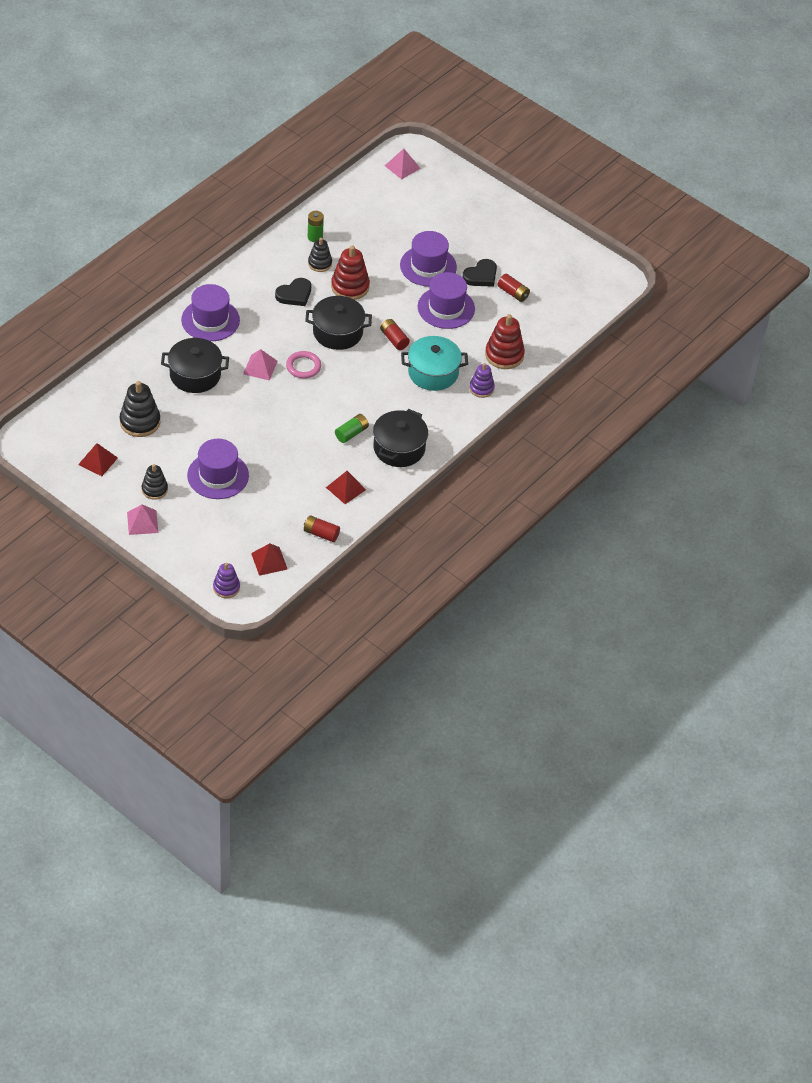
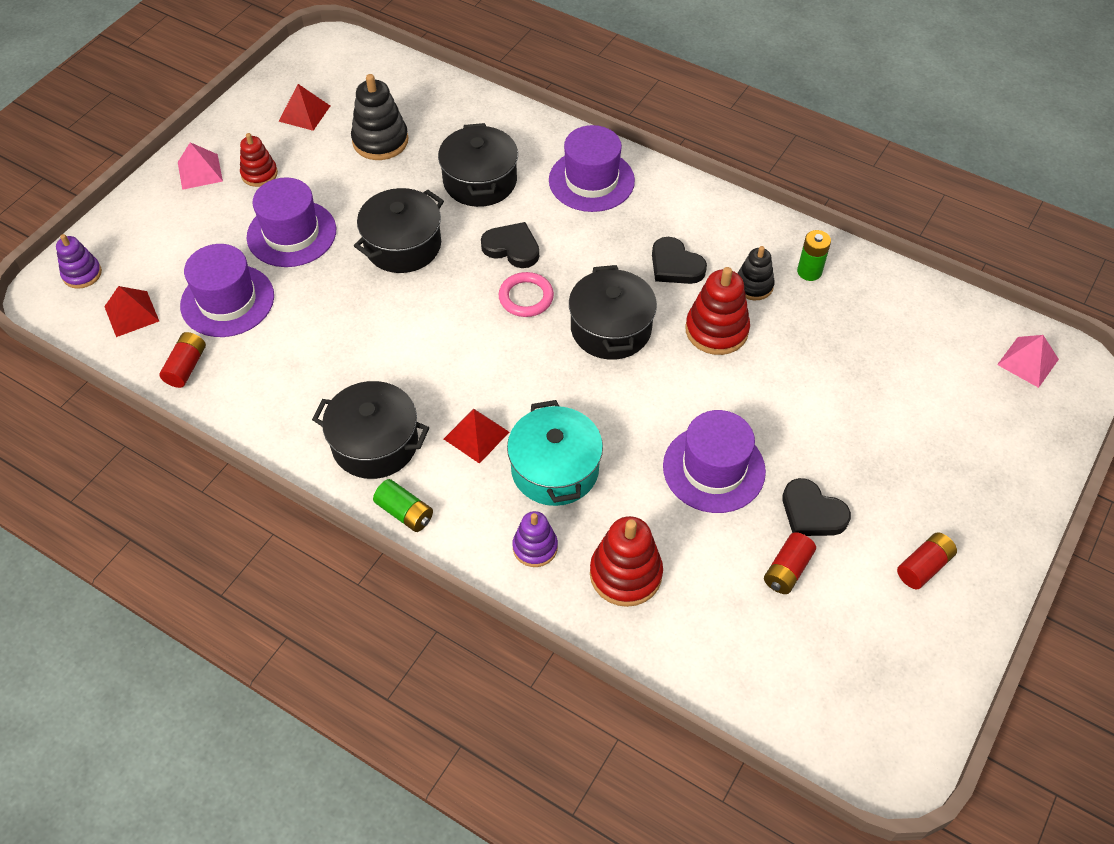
camera: 85 degrees right, 5 degrees up
black stacking toy [142,464,168,500] -> red stacking toy [240,133,278,187]
pink pyramid [243,349,278,381] -> black heart [481,222,539,268]
red pyramid [326,471,366,504] -> red pyramid moved to [444,409,509,464]
green battery [335,414,369,443] -> green battery moved to [373,479,433,532]
red battery [380,319,410,350] -> red battery moved to [897,532,957,589]
purple hat [400,231,457,287] -> purple hat moved to [180,244,274,337]
none -> black pot [354,188,444,273]

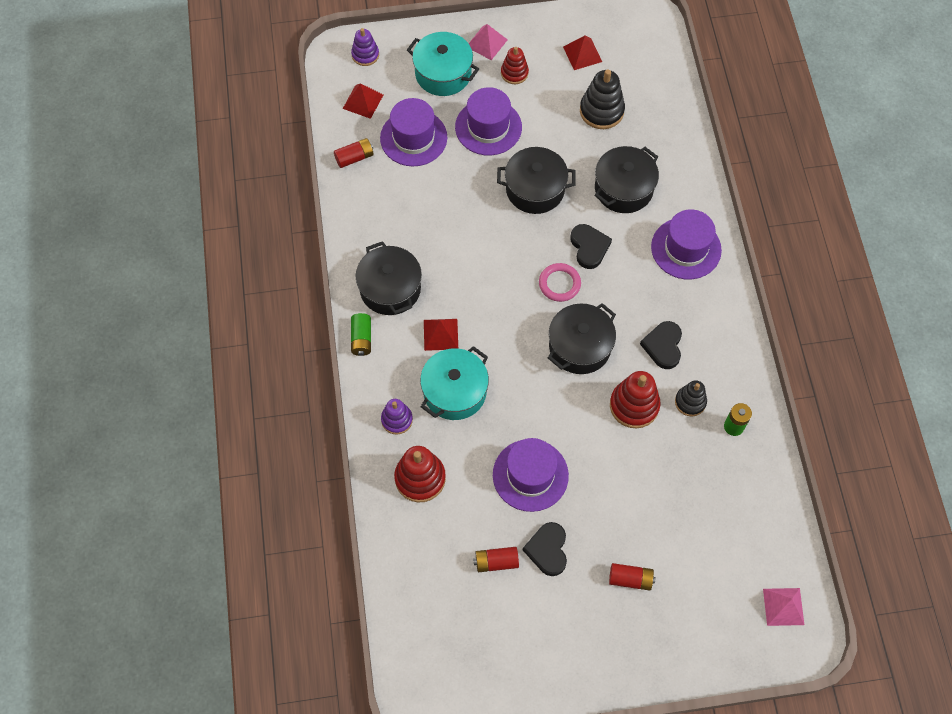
camera: 50 degrees right, 10 degrees up
red battery [897,532,957,589] -> red battery moved to [609,563,655,591]
none -> turquoise pot [407,32,479,96]

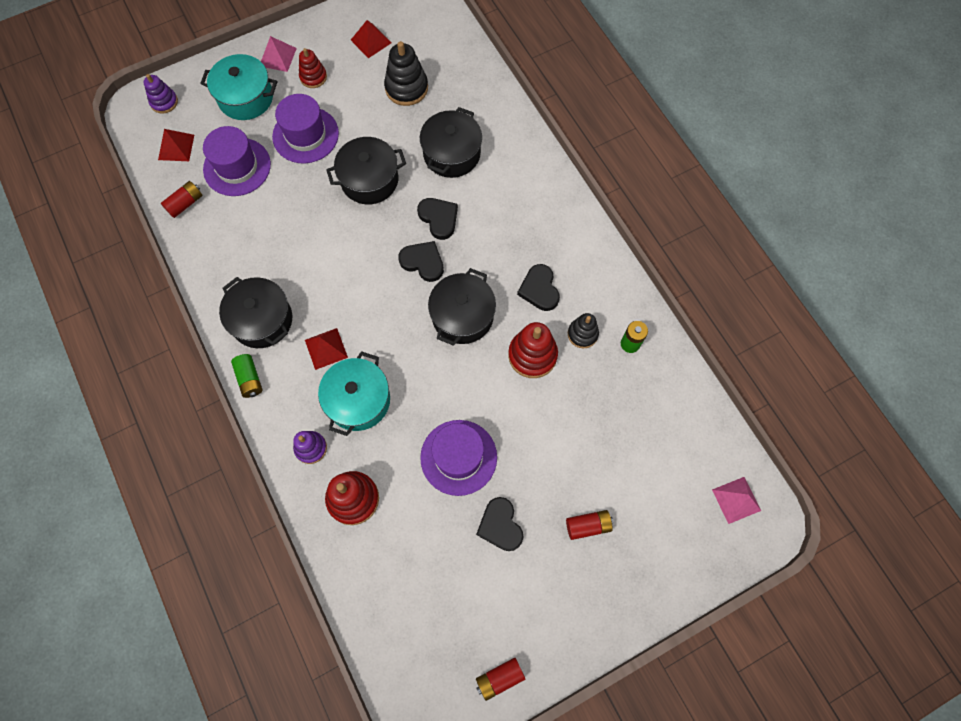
camera: 20 degrees left, 5 degrees up
red battery [473,547,519,572] -> red battery moved to [476,658,525,701]
pink ring [539,263,581,302] -> black heart [398,241,444,282]
purple hat [651,209,722,279] -> none

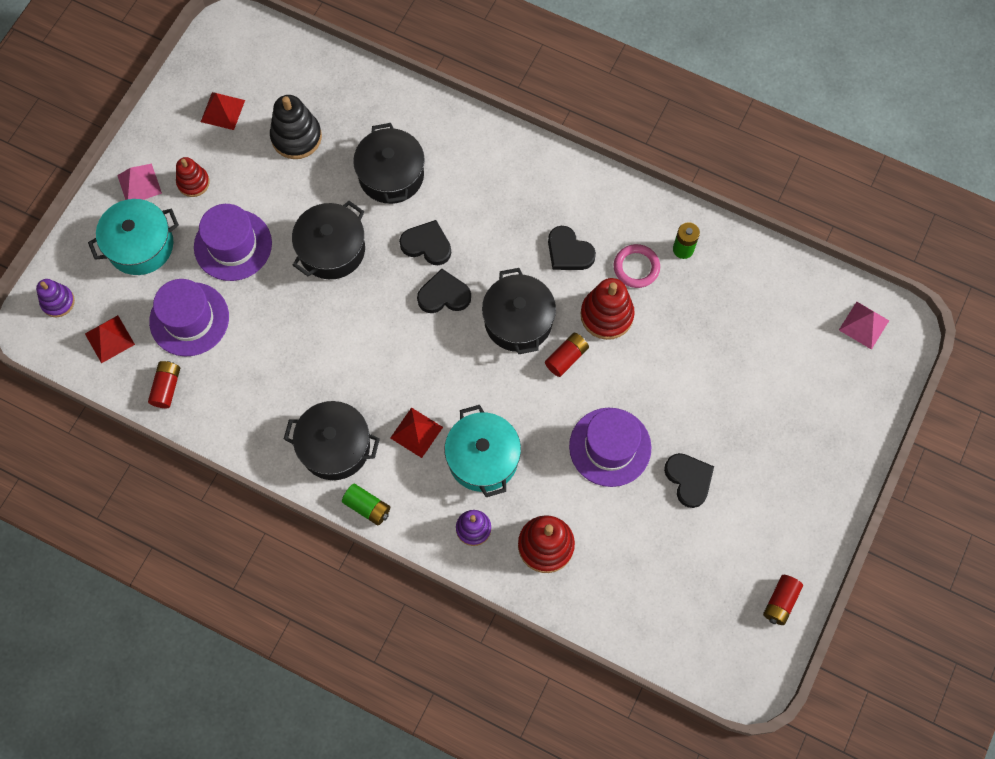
camera: 35 degrees left, 0 degrees up
black heart [476,497,524,551] -> black heart turned 150 degrees counterclockwise [664,453,714,508]
red battery [566,510,613,540] -> red battery moved to [545,333,589,377]
black stacking toy [568,313,599,348] -> pink ring [614,244,660,288]

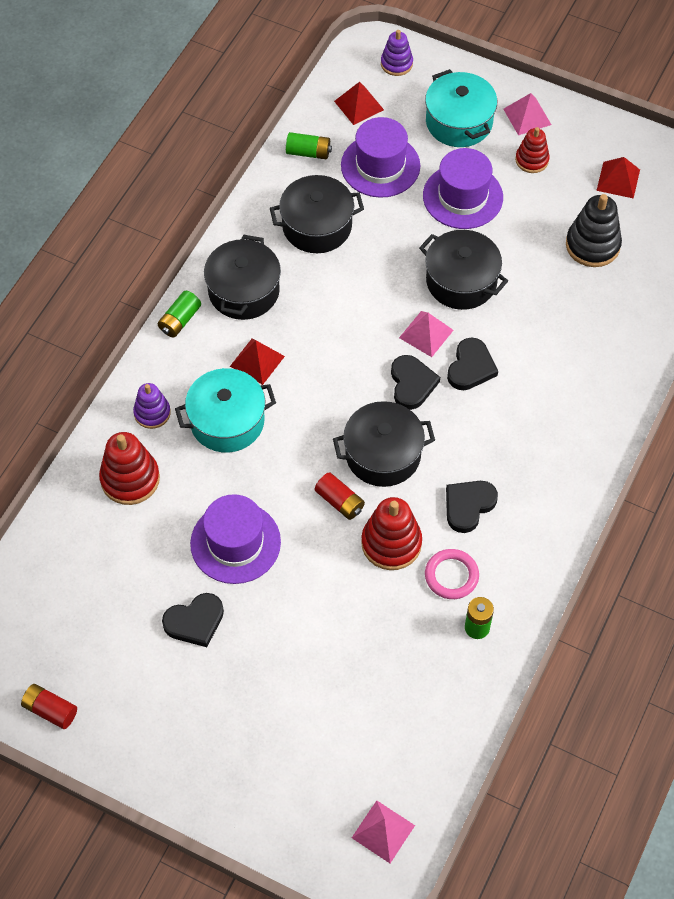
camera: 90 degrees right, 10 degrees down
red battery [148,361,180,408] -> green battery [286,132,332,159]
black pot [353,123,425,204] -> black pot moved to [270,175,364,253]
none -> pink pyramid [399,311,454,357]

